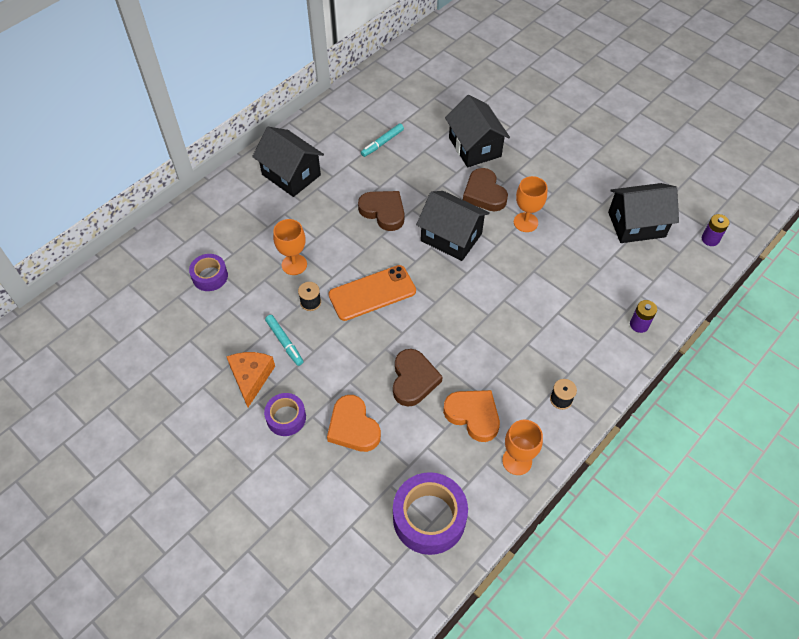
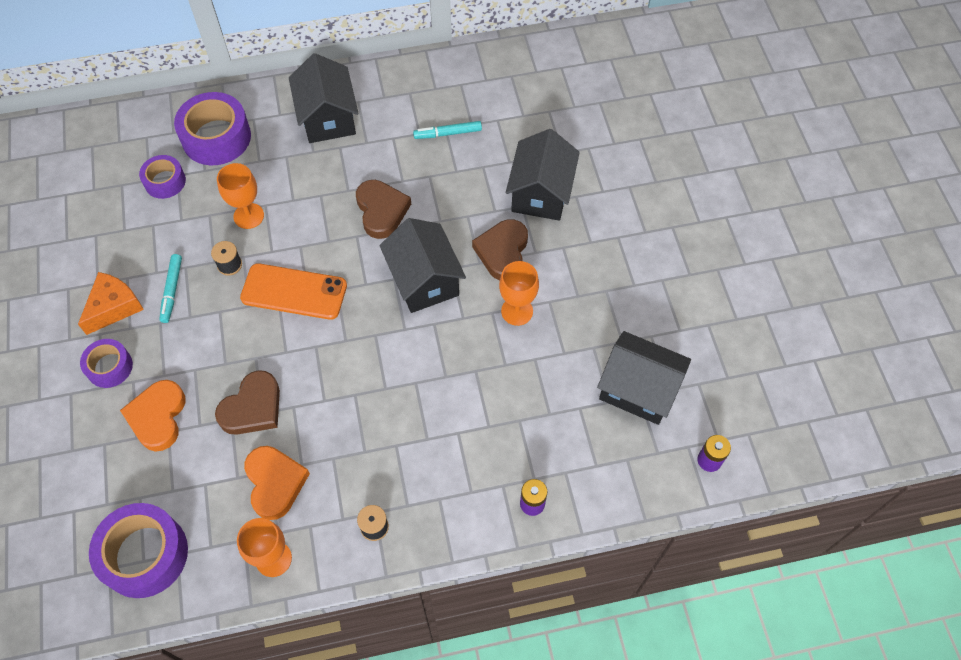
camera: 35 degrees right, 5 degrees up
none -> purple tape [174,92,251,165]

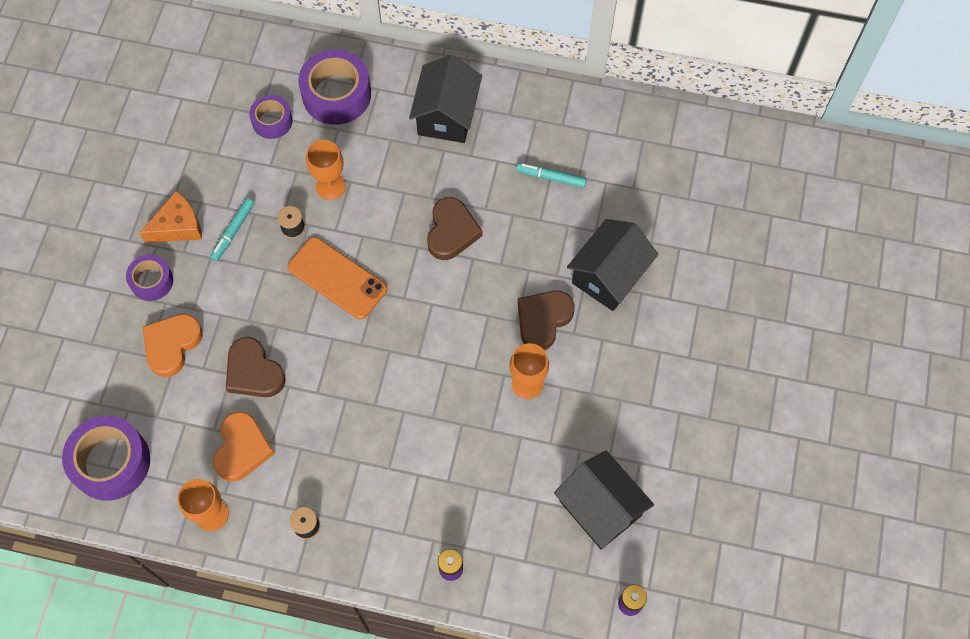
camera: 25 degrees right, 5 degrees up
brown heart [215,370,280,435] -> brown heart turned 75 degrees clockwise [226,337,286,397]
black house [379,218,466,313] -> none

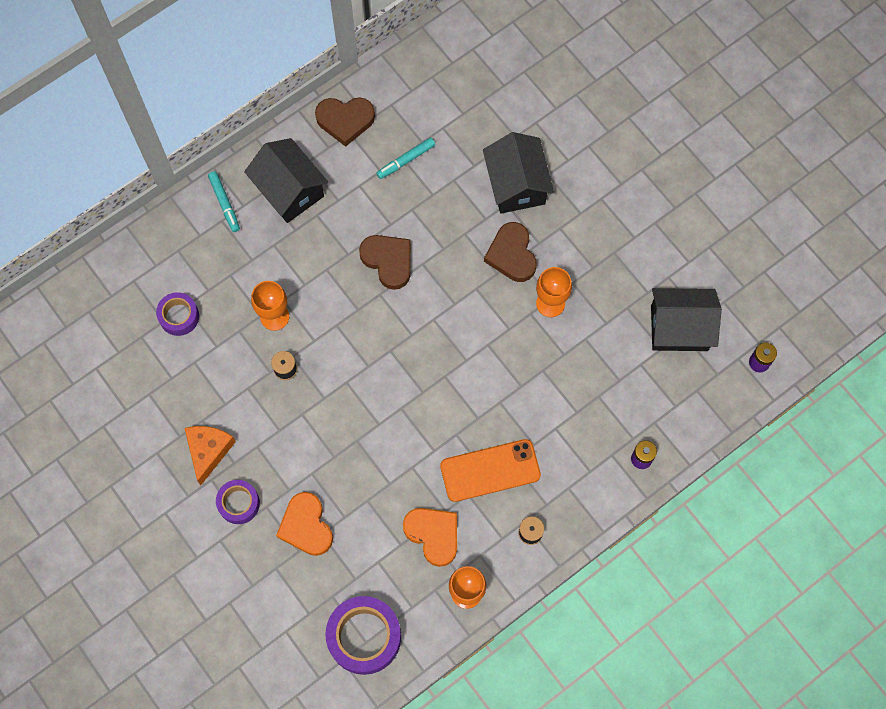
camera: 50 degrees left, 5 degrees up
turquoise marker [210,198,254,261] -> turquoise marker moved to [208,171,240,232]
brown heart [226,337,286,397] -> brown heart moved to [315,97,375,147]
orange phone [287,237,387,320] -> orange phone moved to [440,439,541,502]
purple tape [298,50,371,125] -> none

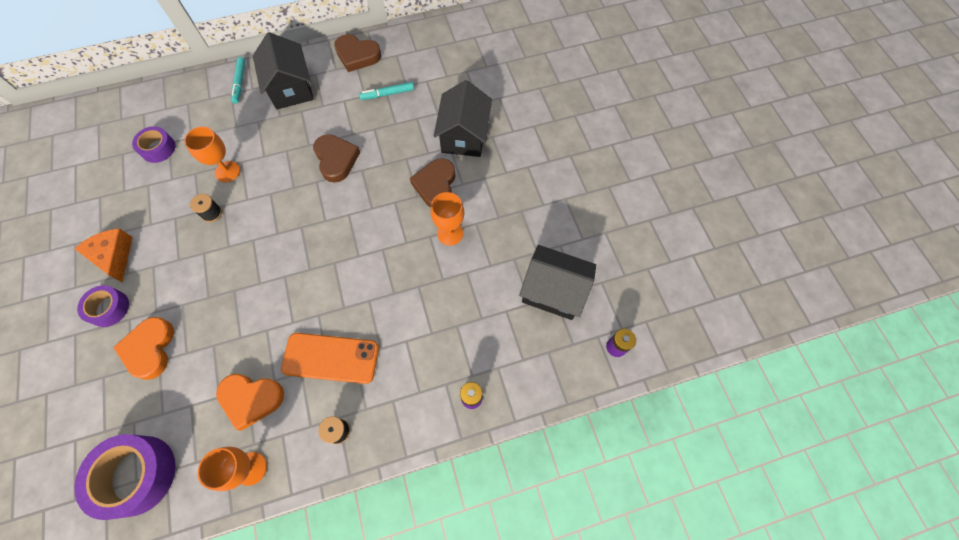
camera: 20 degrees right, 5 degrees down
orange cheese [185,426,236,485] -> orange cheese turned 60 degrees counterclockwise [74,228,133,282]
orange heart [403,508,457,567] -> orange heart turned 120 degrees clockwise [216,374,284,431]

